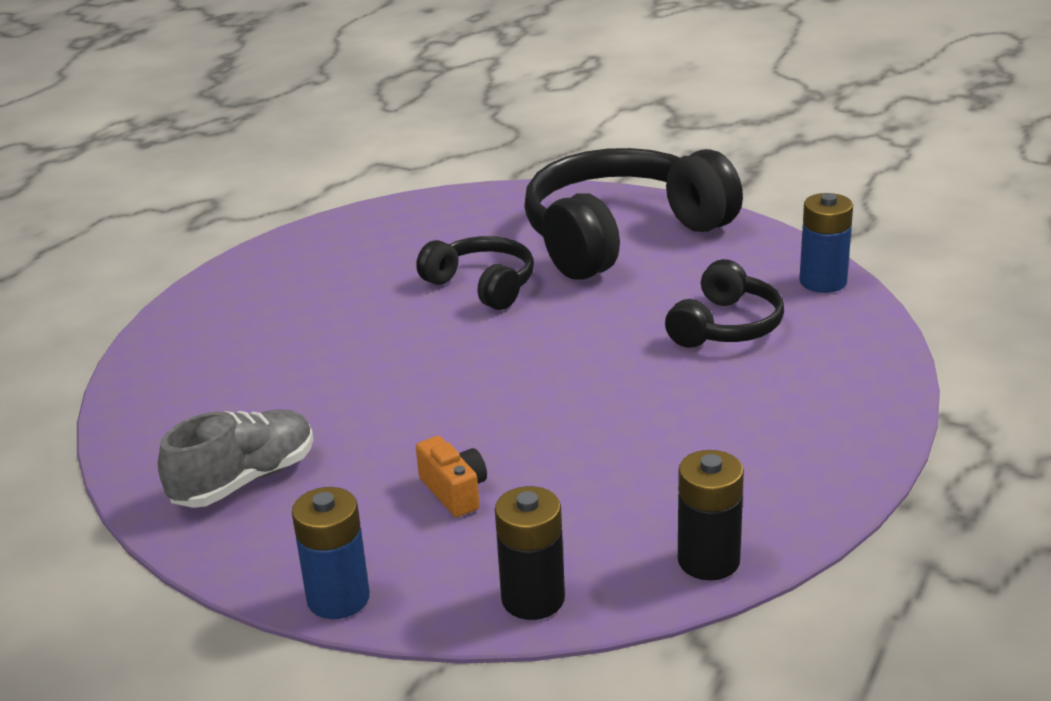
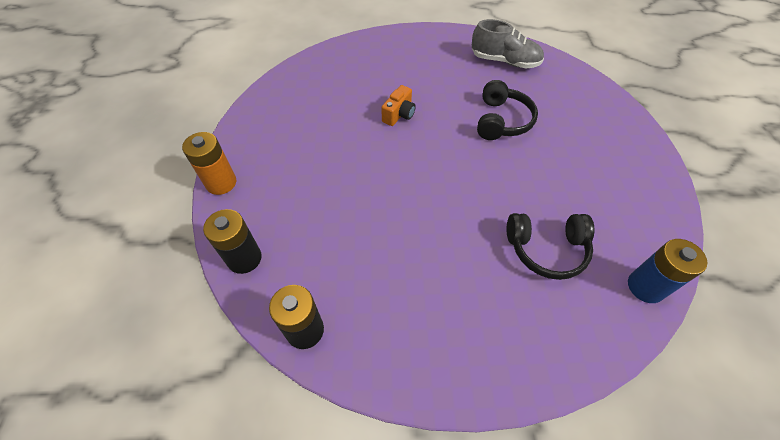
camera: 60 degrees right, 25 degrees up
grey shoe [158,410,314,508] -> grey shoe moved to [472,19,544,69]
blue battery [292,487,370,619] -> orange battery [182,132,236,195]
orange camera [416,436,487,517] -> orange camera moved to [381,85,416,126]
black headphones [524,148,743,280] -> none

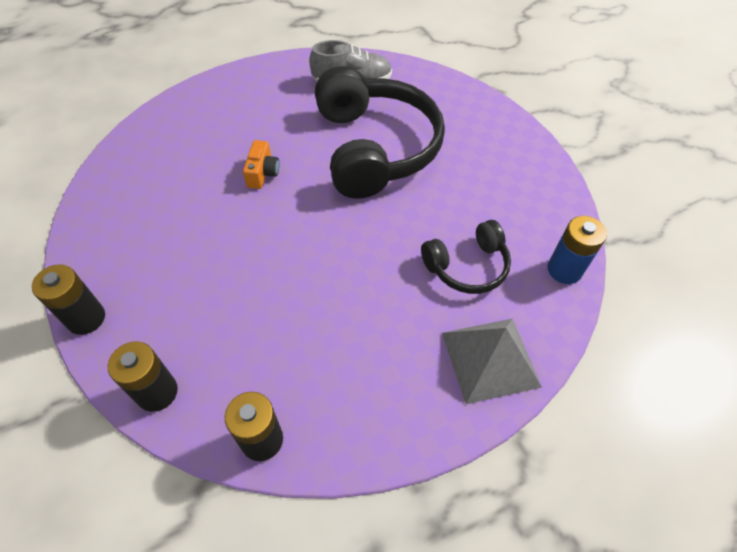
camera: 25 degrees left, 0 degrees up
orange battery [182,132,236,195] -> black battery [32,264,105,335]
black headphones [477,80,538,140] -> black headphones [315,66,445,199], size x1.93
none -> grey pyramid [442,318,542,404]

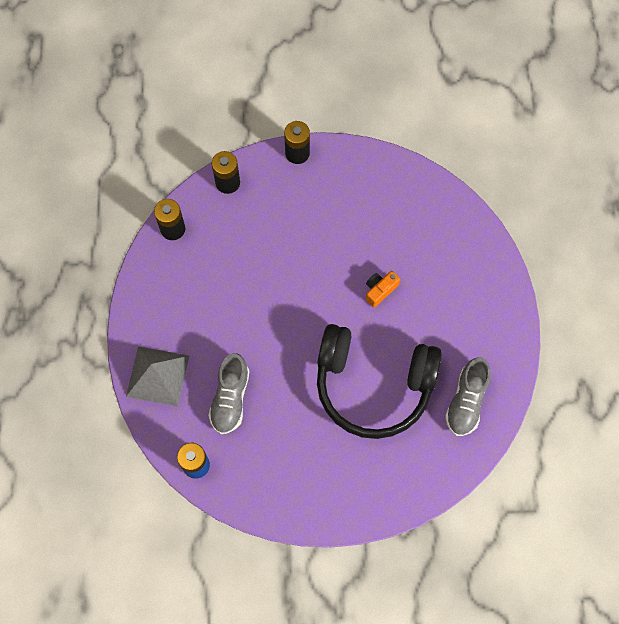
camera: 115 degrees right, 15 degrees up
orange camera [243,140,279,189] -> orange camera turned 105 degrees clockwise [366,271,400,307]
black headphones [421,220,511,294] -> grey shoe [208,353,249,434]

